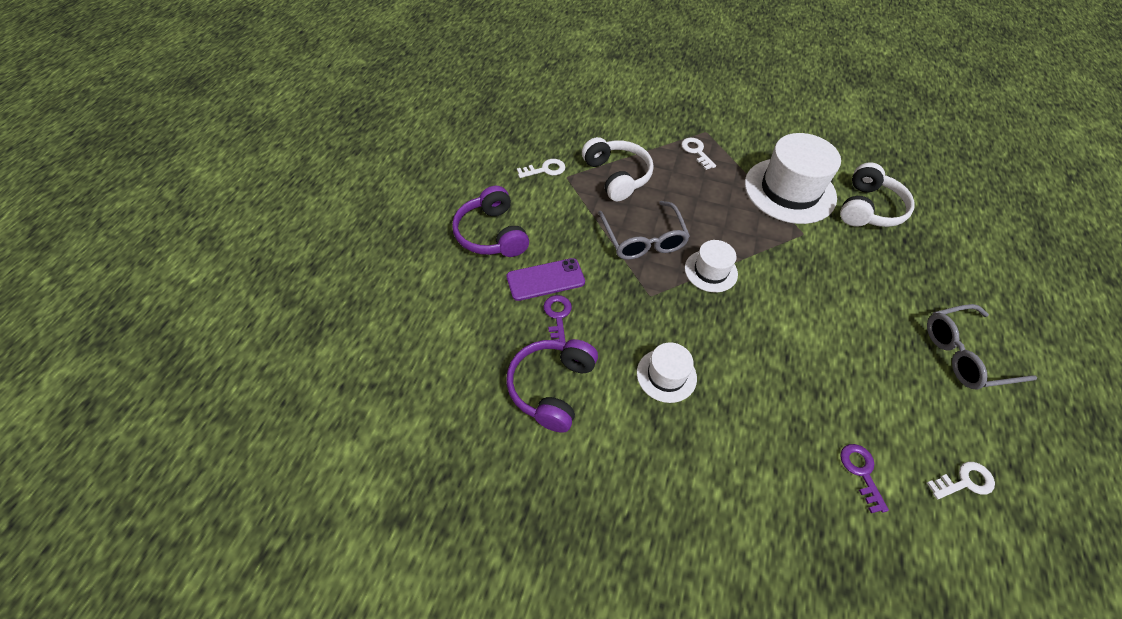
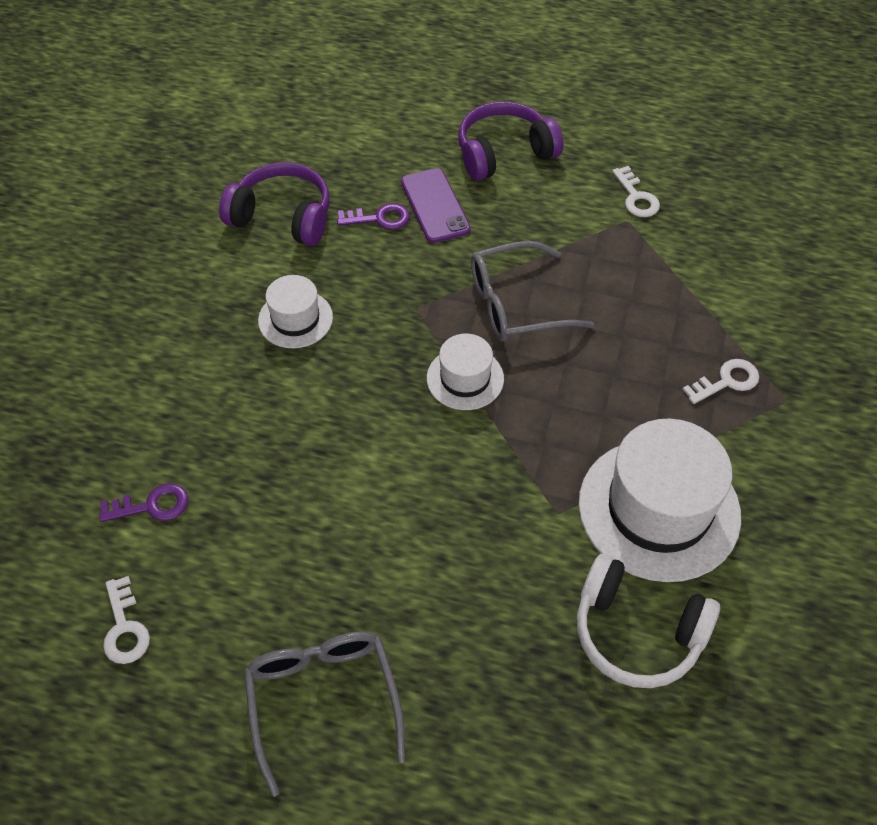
camera: 90 degrees right, 0 degrees up
white headphones [582,137,653,201] -> none

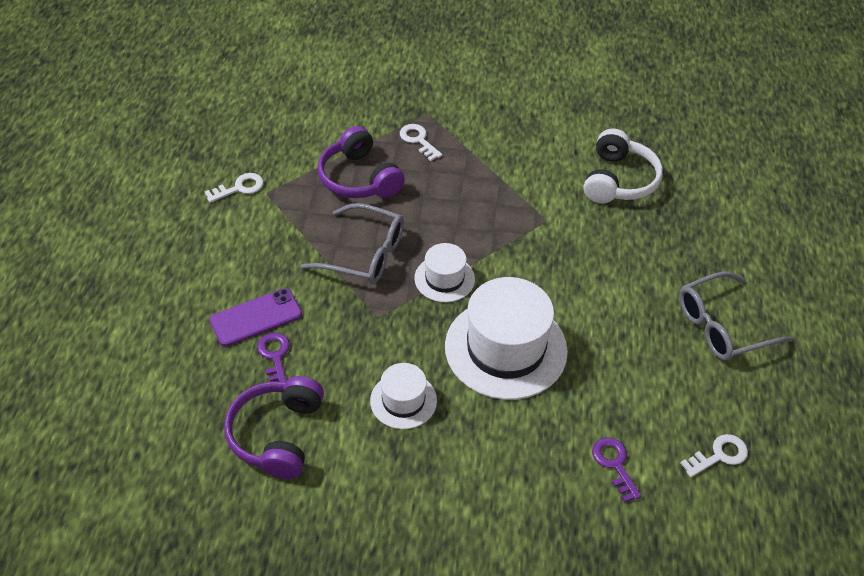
camera: 100 degrees left, 5 degrees down
purple headphones [458,101,564,181] -> purple headphones moved to [318,126,405,198]
grey glasses [471,241,595,342] -> grey glasses turned 45 degrees counterclockwise [300,203,404,285]
white hat [579,418,741,582] -> white hat moved to [445,277,568,400]

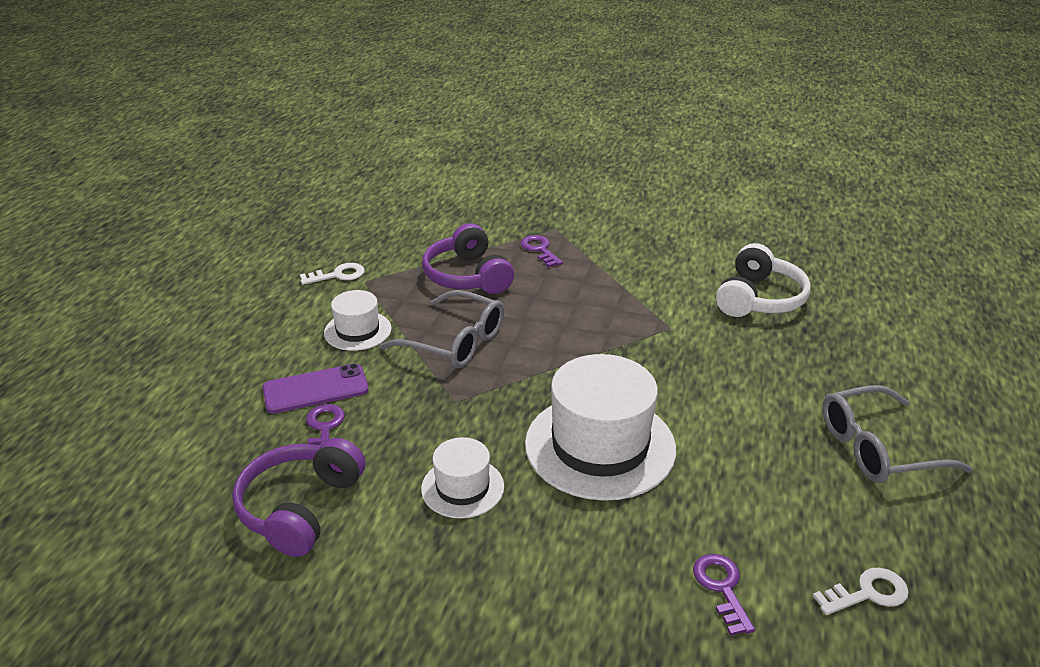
camera: 10 degrees right, 15 degrees down
white key [400,124,442,161] -> purple key [521,235,563,267]
white hat [414,243,475,302] -> white hat moved to [324,290,392,351]

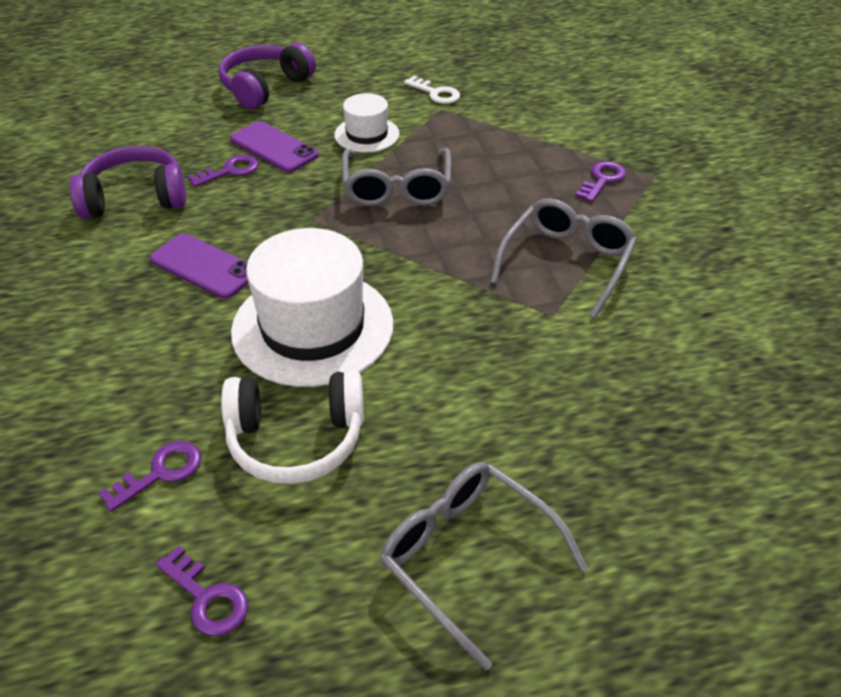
camera: 60 degrees right, 10 degrees up
white hat [421,437,504,519] -> purple phone [150,233,248,299]
purple headphones [422,223,514,294] -> purple headphones moved to [218,43,316,110]
white headphones [716,243,811,317] -> white headphones moved to [221,371,364,484]
white key [813,568,909,615] -> purple key [156,546,248,636]
none -> grey glasses [490,198,637,319]

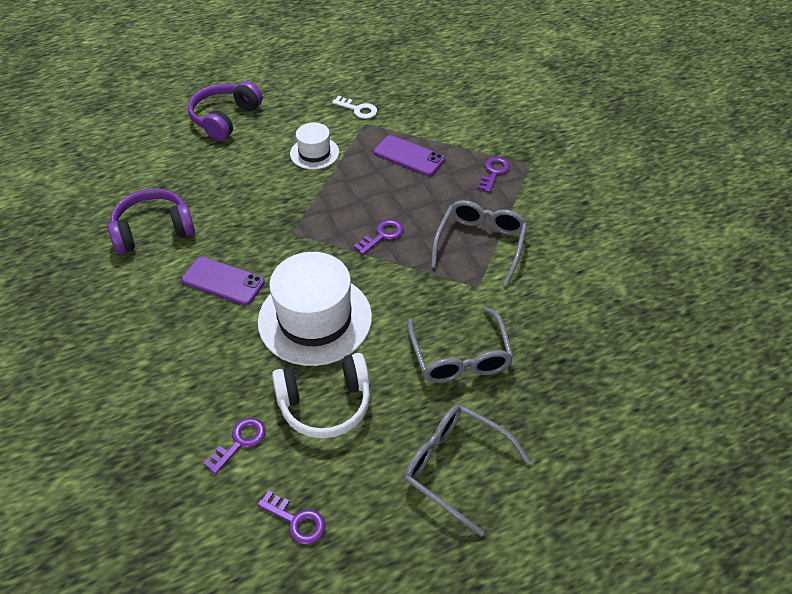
camera: 10 degrees left, 5 degrees up
purple key [187,155,259,187] -> purple key moved to [353,219,403,255]
purple phone [230,121,319,172] -> purple phone moved to [374,135,445,176]
grey glasses [342,148,451,206] -> grey glasses moved to [408,307,514,383]

